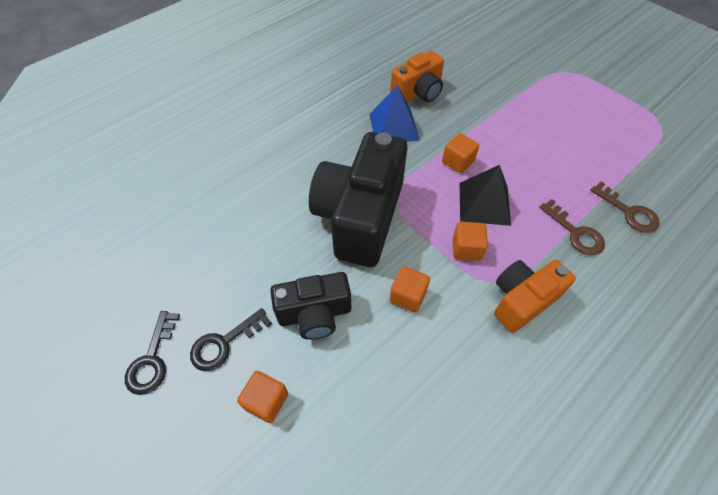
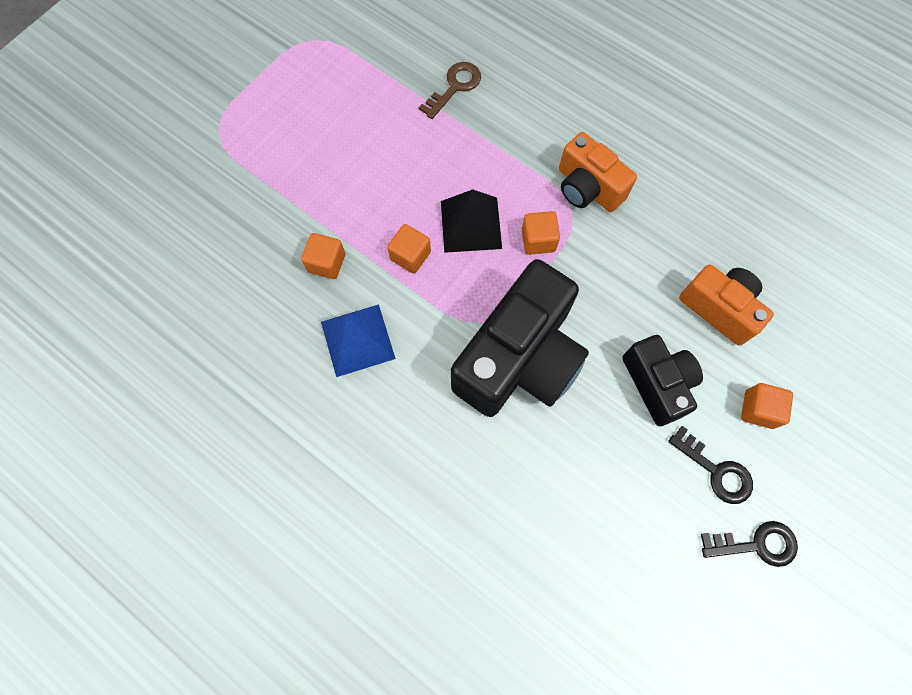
camera: 100 degrees left, 15 degrees up
black camera [309,132,407,267] -> black camera turned 60 degrees counterclockwise [451,259,589,417]
orange cube [389,266,430,313] -> orange cube moved to [301,233,345,279]
orange camera [390,51,444,102] -> orange camera moved to [679,265,774,346]
brown key [539,199,605,255] -> none

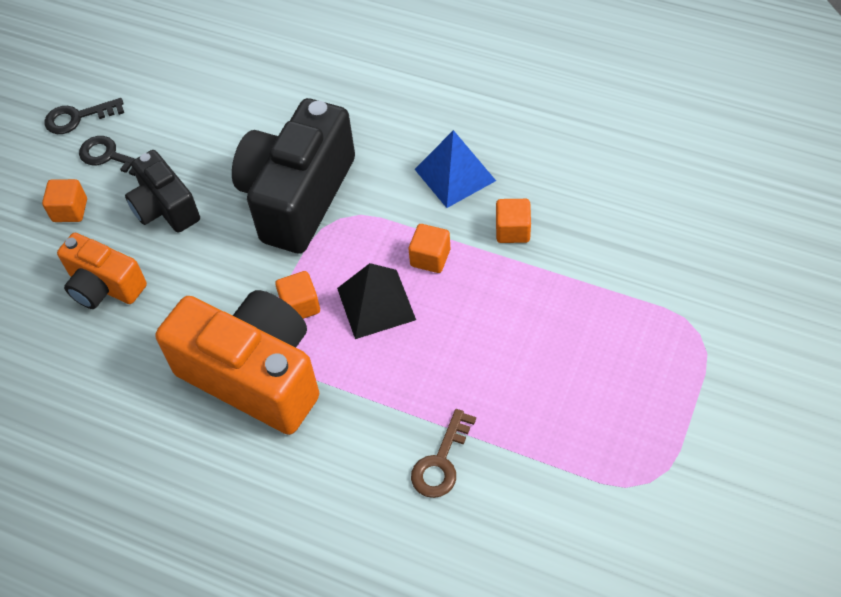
camera: 170 degrees right, 15 degrees down
orange camera [559,132,637,212] -> orange camera [156,290,320,435], size x1.75

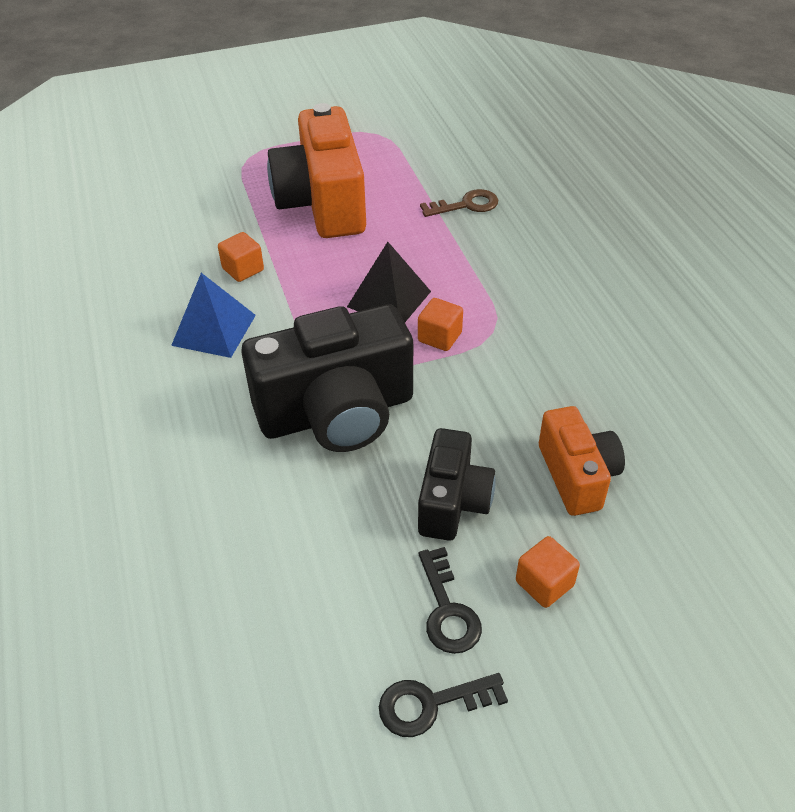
camera: 135 degrees left, 10 degrees down
black key [45,98,124,134] -> black key turned 135 degrees clockwise [379,673,508,737]
orange camera [156,290,320,435] -> orange camera moved to [267,103,366,238]
orange cube [409,224,450,273] -> none

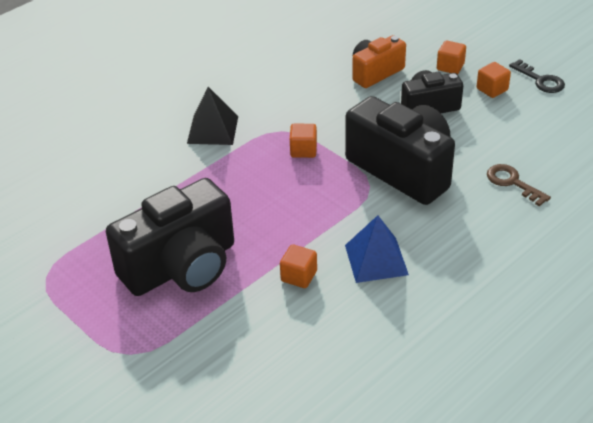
camera: 115 degrees left, 5 degrees down
orange camera [267,103,366,238] -> black camera [106,178,234,296]
black pyramid [347,242,431,322] -> black pyramid moved to [187,87,238,145]
black key [419,547,482,654] -> orange cube [476,62,511,98]
brown key [420,189,498,217] -> brown key moved to [487,164,551,206]

